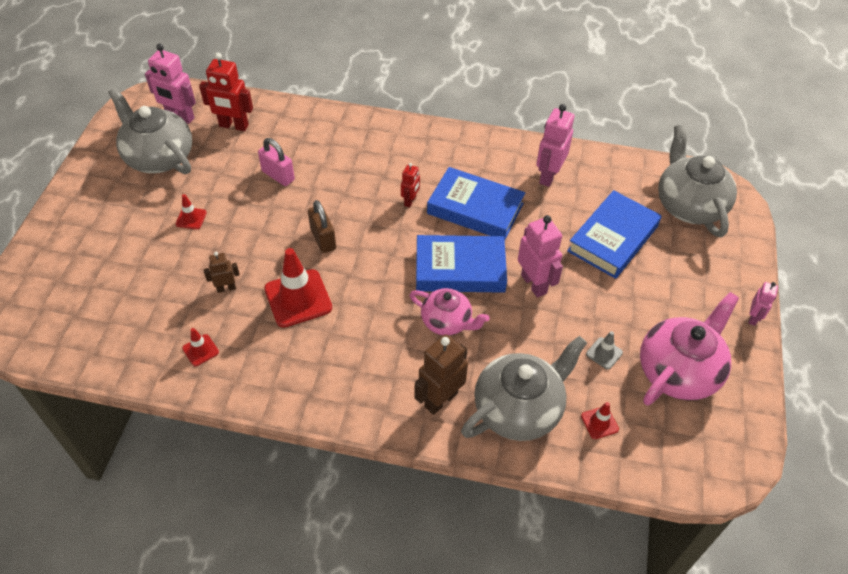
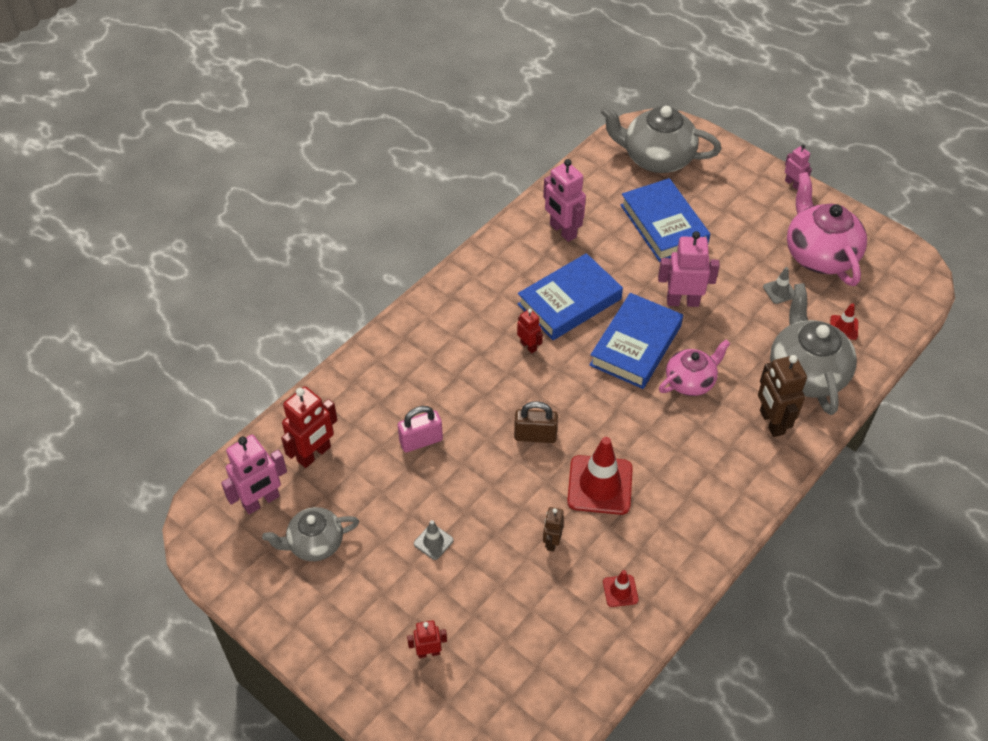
camera: 60 degrees left, 0 degrees up
grey teapot [108,88,192,174] -> grey teapot [262,507,359,561], size x0.61
red traffic cone [176,194,207,229] -> grey traffic cone [414,520,454,560]
none -> red robot [407,620,447,658]

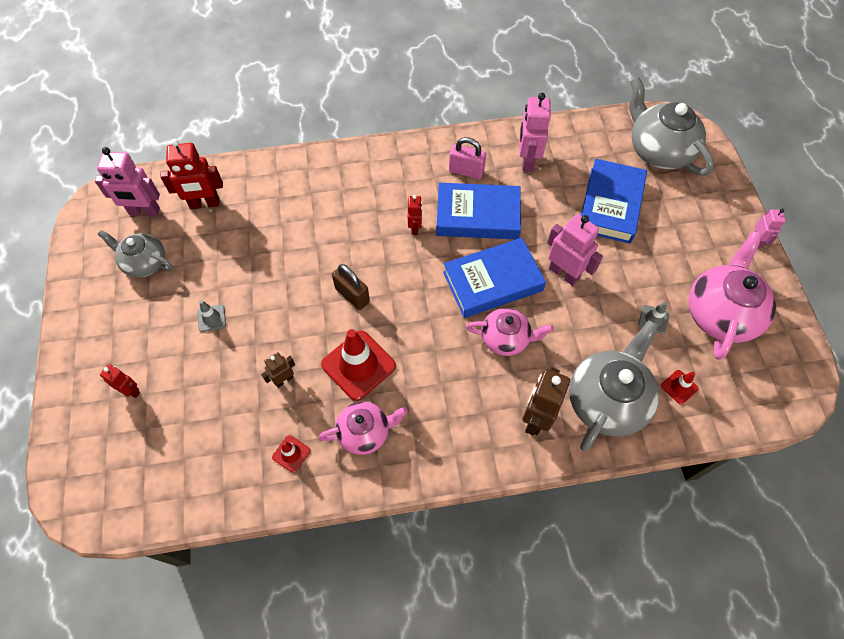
camera: 40 degrees right, 10 degrees up
pink padlock [398,406,443,452] -> pink padlock moved to [449,137,486,179]
none -> pink teapot [319,401,408,455]

